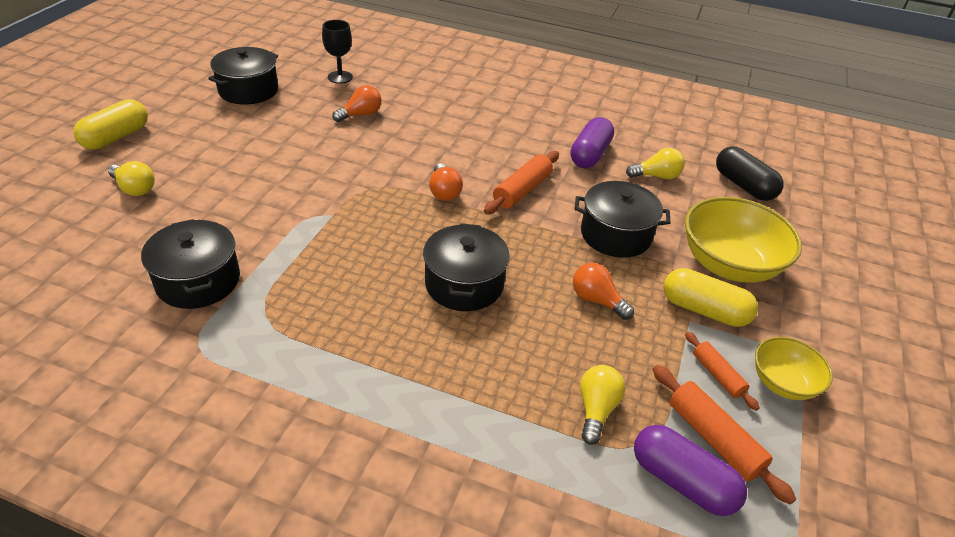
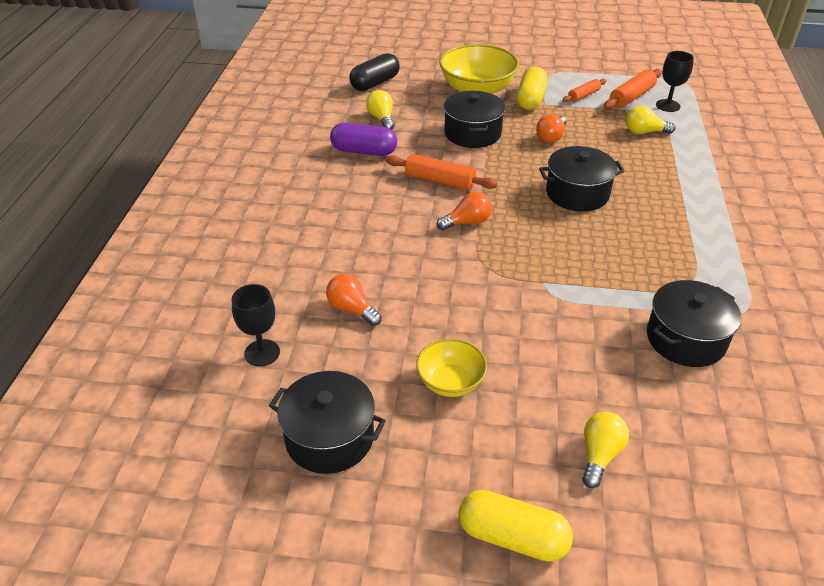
camera: 100 degrees left, 0 degrees up
purple capsule [634,425,747,516] -> black goblet [656,51,694,112]
yellow bowl [755,337,833,400] -> yellow bowl moved to [416,339,487,397]

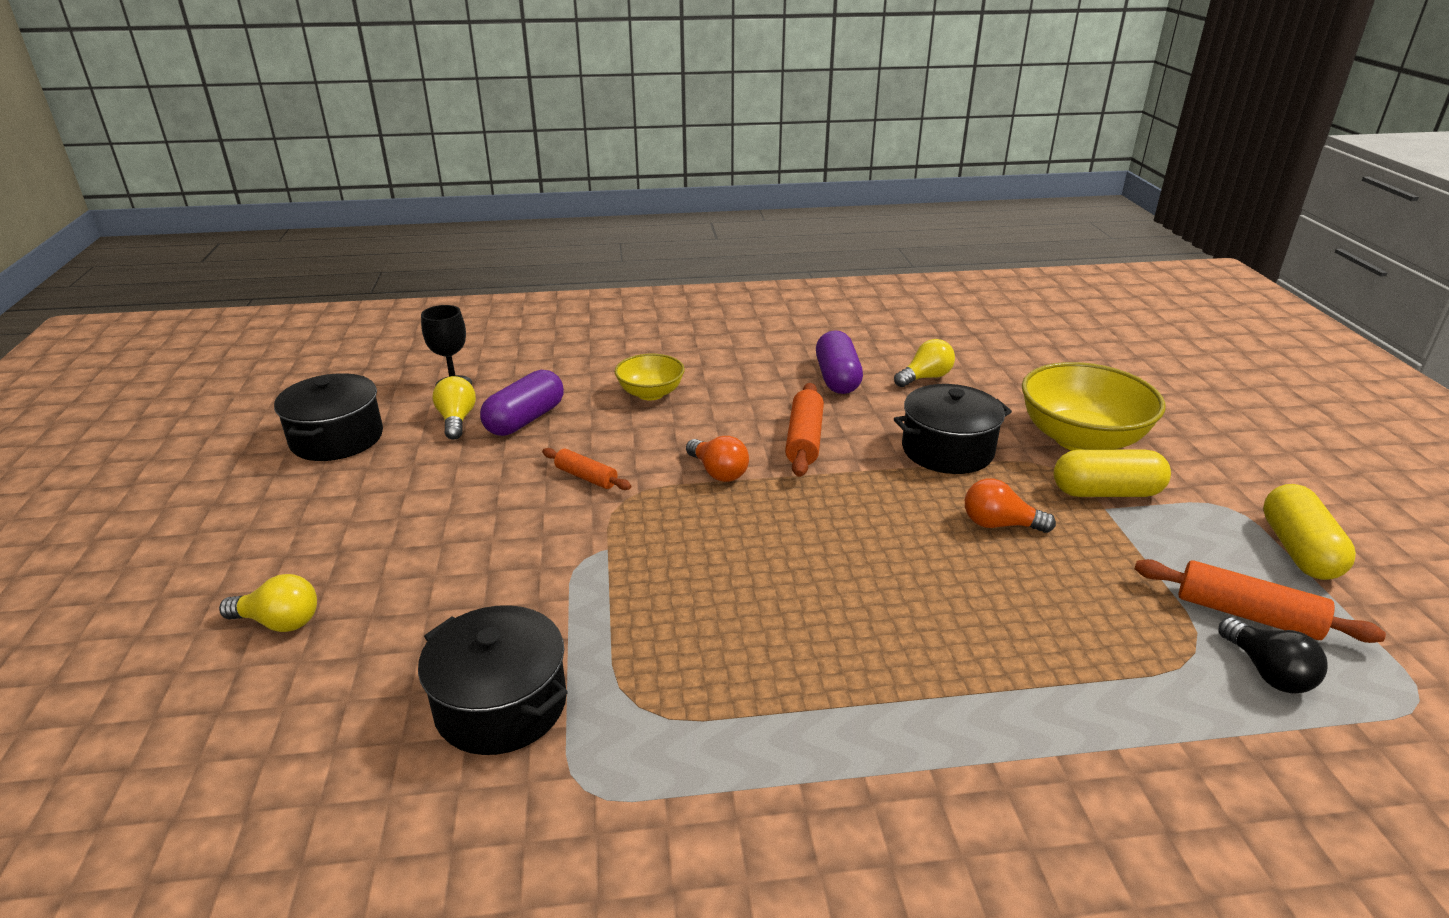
camera: 75 degrees right, 10 degrees down
orange light bulb [326,274,382,326] -> purple capsule [480,370,564,436]
black capsule [349,53,400,91] -> none
yellow bowl [416,339,487,397] -> yellow bowl moved to [615,354,685,400]
yellow capsule [458,490,573,562] -> yellow capsule moved to [1263,484,1356,580]
black pot [539,146,625,211] -> none
orange rolling pin [562,79,606,102] -> orange rolling pin moved to [542,448,631,490]
yellow light bulb [626,106,675,134] -> yellow light bulb moved to [432,376,476,440]
black goblet [656,51,694,112] -> black light bulb [1218,617,1327,693]

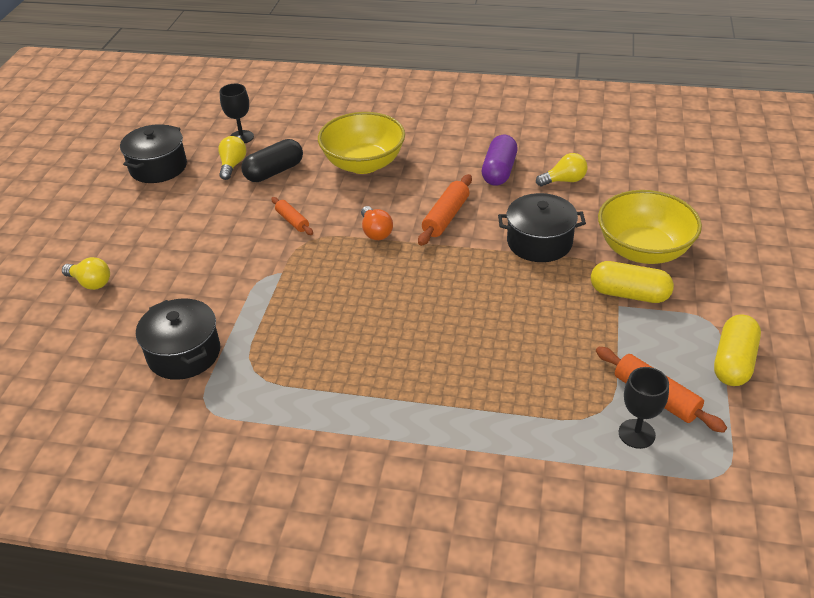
camera: 20 degrees right, 10 degrees up
purple capsule [480,370,564,436] -> black capsule [241,139,303,182]
yellow bowl [615,354,685,400] -> yellow bowl [318,112,405,174], size x1.77
orange light bulb [965,478,1056,533] -> none
black light bulb [1218,617,1327,693] -> black goblet [619,367,669,449]

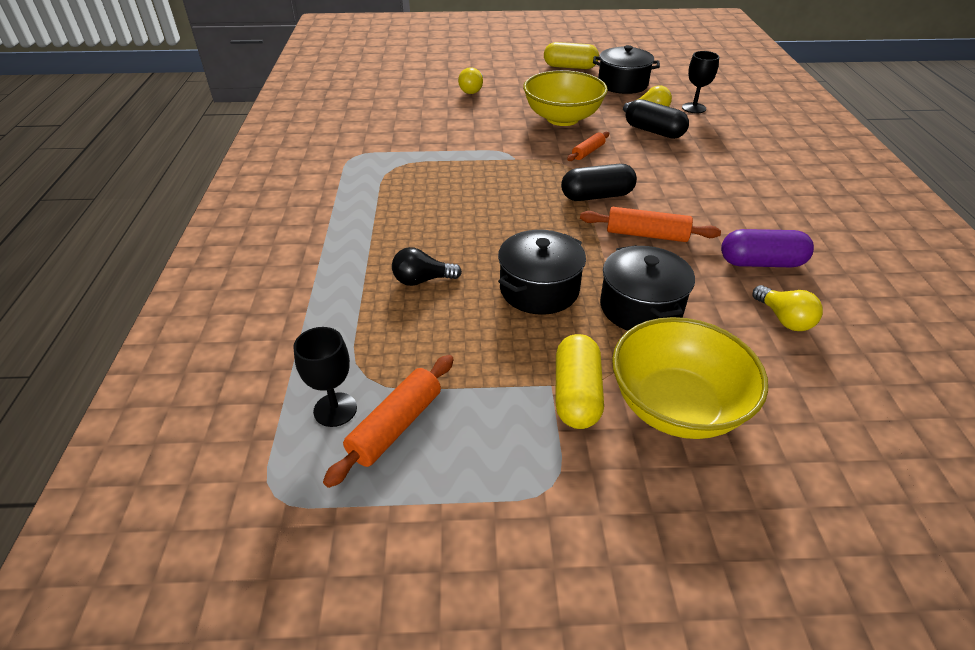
camera: 75 degrees right, 0 degrees up
black pot [136,298,220,380] -> black pot moved to [498,230,586,315]
yellow bowl [318,112,405,174] -> yellow bowl moved to [523,70,608,126]
orange light bulb [361,206,393,240] -> black capsule [561,164,637,201]
yellow capsule [714,314,761,386] -> yellow capsule moved to [544,42,599,69]
none -> black light bulb [392,247,462,286]

